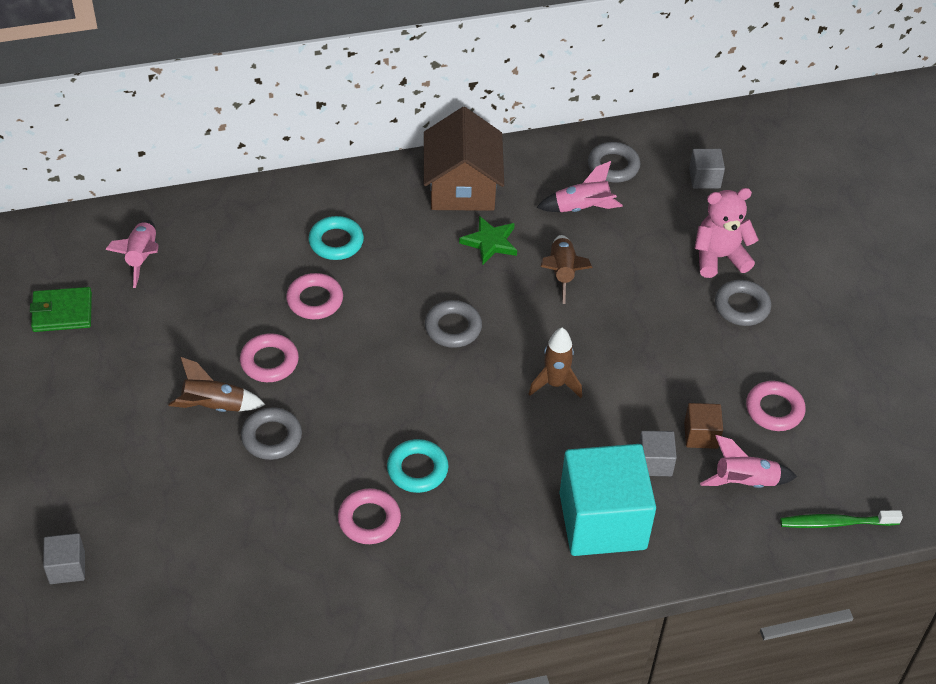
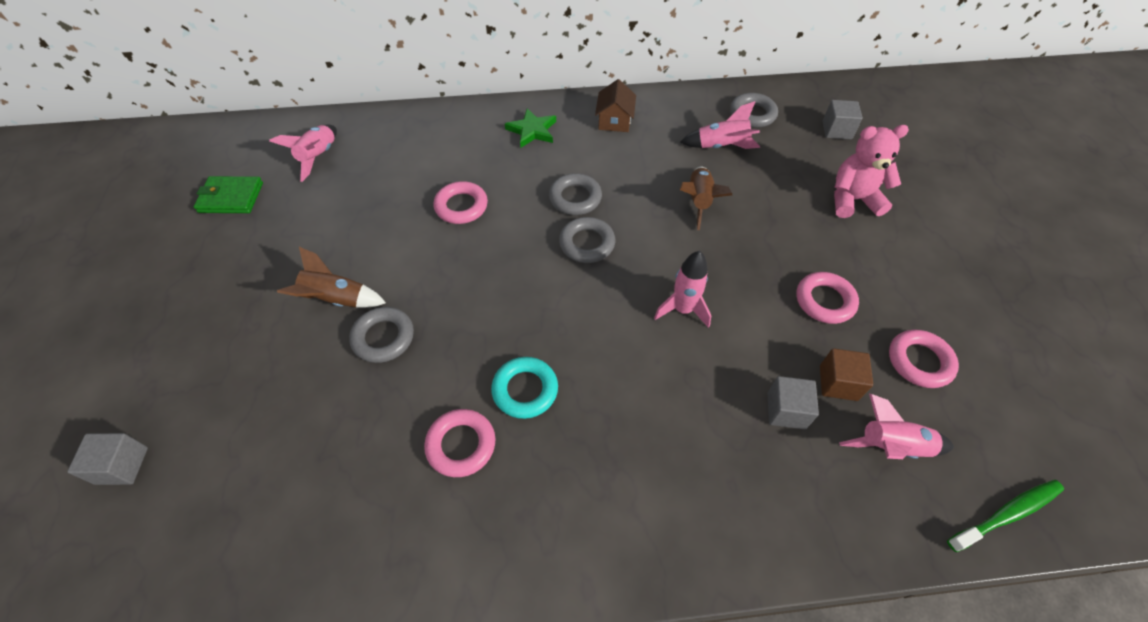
camera: 10 degrees right, 5 degrees up
pink ring [240,333,299,382] -> pink ring moved to [796,272,859,324]
turquoise ring [308,216,364,260] -> none
brown house [424,107,504,211] -> brown house [595,79,636,132], size x0.53
green star [459,216,517,265] -> green star moved to [505,108,556,148]
brown rocket [529,328,582,398] -> pink rocket [654,251,711,328]
turquoise cube [560,444,656,556] -> none
grey ring [715,280,771,326] -> grey ring moved to [549,173,602,215]
green toothbrush [780,510,903,528] -> green toothbrush turned 150 degrees clockwise [947,480,1064,552]

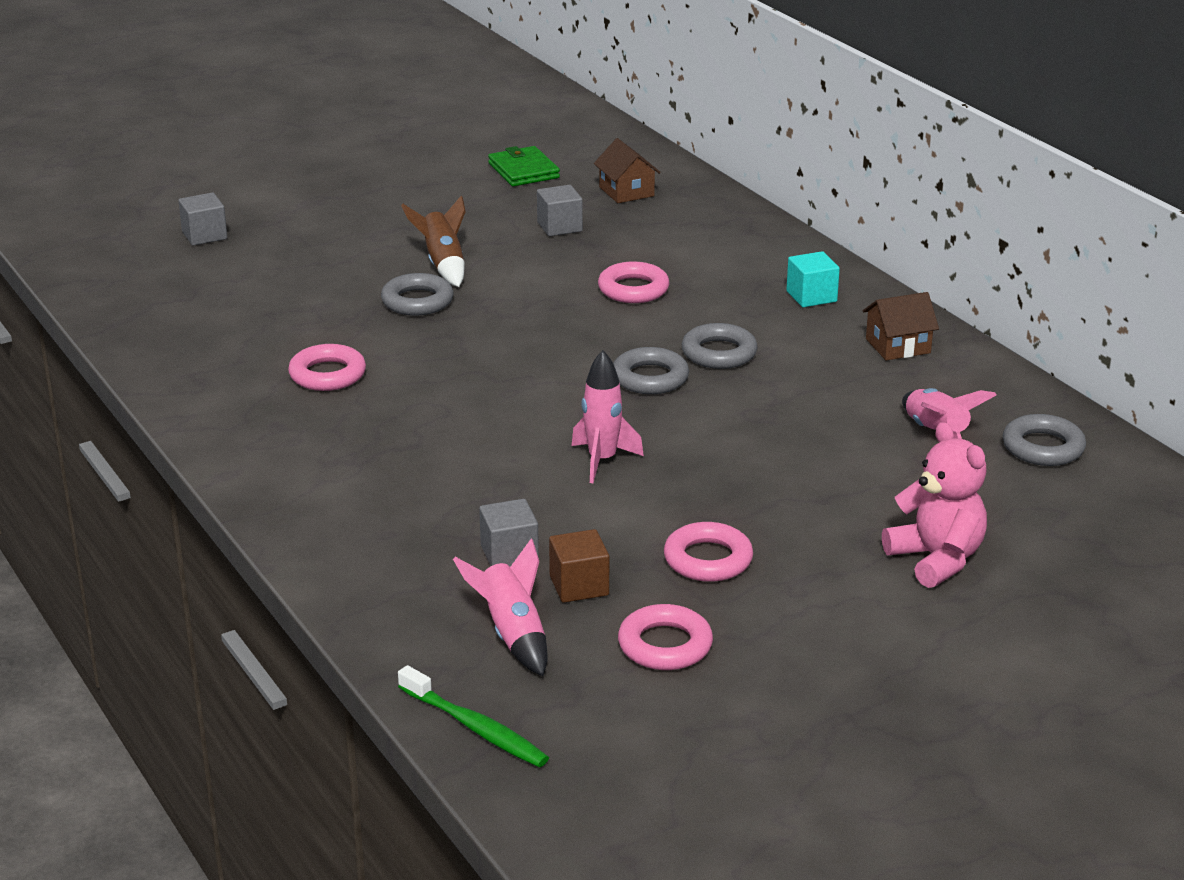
camera: 65 degrees right, 25 degrees down
pink rocket [269,125,337,182] -> brown house [594,138,661,203]
turquoise ring [491,357,558,419] -> none
green star [505,108,556,148] -> turquoise cube [786,251,840,307]
brown rocket [680,166,732,230] -> none
grey cube [822,100,863,139] -> grey cube moved to [537,185,583,236]

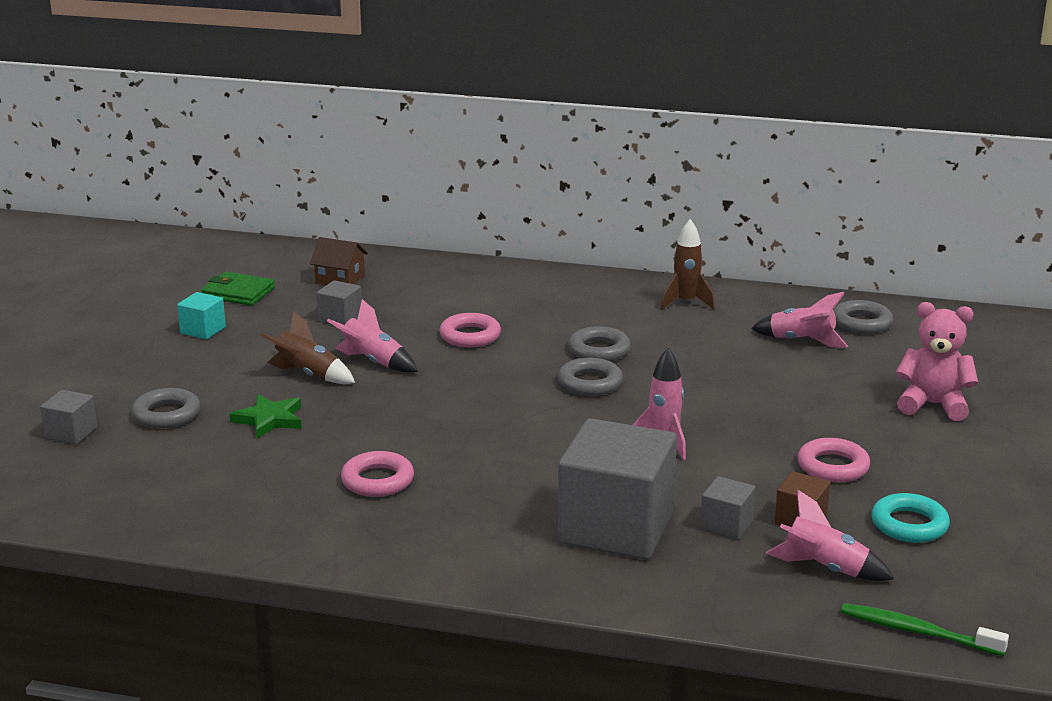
camera: 45 degrees left, 5 degrees down
grey ring [381,273,453,316] -> grey ring moved to [131,388,200,429]
green toothbrush [398,665,549,767] -> green toothbrush turned 150 degrees counterclockwise [841,603,1009,656]
pink ring [618,604,713,670] -> turquoise ring [872,493,950,543]
turquoise cube [786,251,840,307] -> turquoise cube moved to [177,292,226,339]
brown house [863,292,939,361] -> brown rocket [661,219,714,310]
none -> green star [230,394,302,438]
none -> pink rocket [327,299,418,373]
none -> grey cube [558,418,677,560]

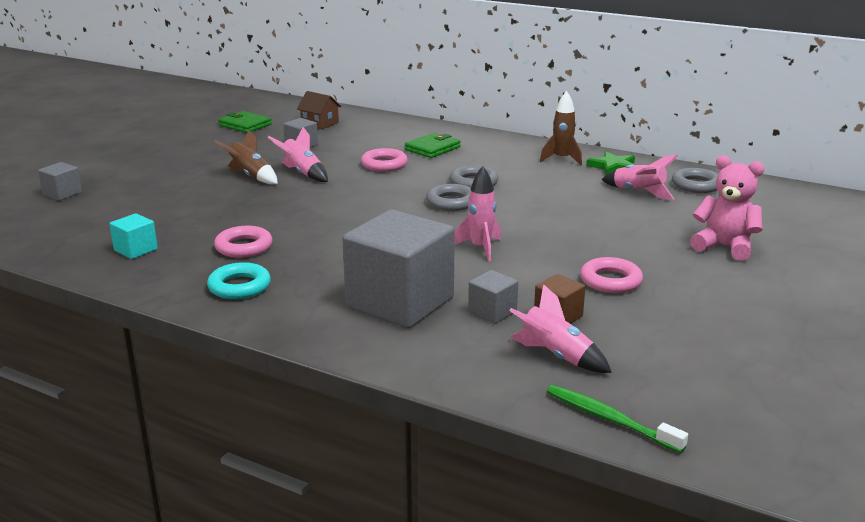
camera: 15 degrees right, 0 degrees up
grey ring [131,388,200,429] -> none
turquoise cube [177,292,226,339] -> turquoise cube moved to [109,213,158,259]
green star [230,394,302,438] -> green star moved to [586,151,635,175]
turquoise ring [872,493,950,543] -> turquoise ring moved to [207,262,271,299]
none -> green wallet [405,133,461,158]

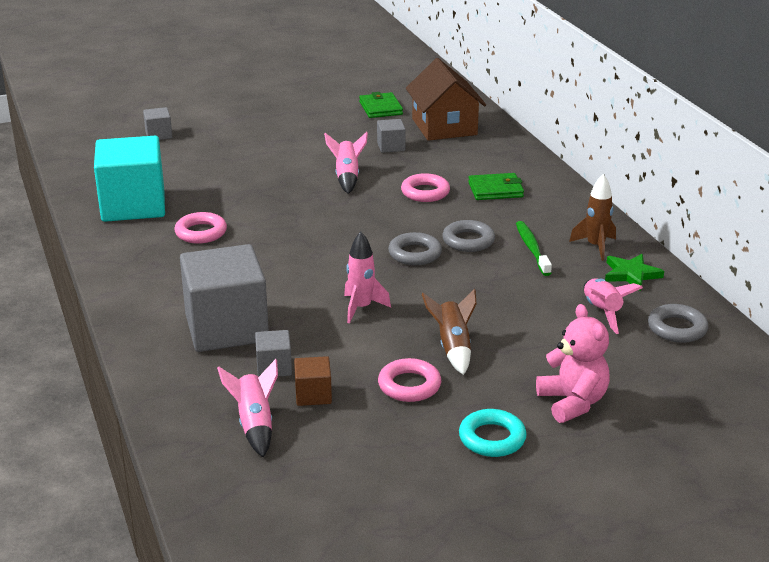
camera: 40 degrees right, 5 degrees up
turquoise cube [109,213,158,259] -> turquoise cube [94,136,165,222], size x2.28
turquoise ring [207,262,271,299] -> turquoise ring moved to [459,409,527,457]
brown rocket [214,130,278,184] -> brown rocket moved to [422,289,477,375]
brown house [297,91,342,129] -> brown house [406,58,486,141], size x1.87
green toothbrush [547,385,688,453] -> green toothbrush moved to [516,221,552,276]

